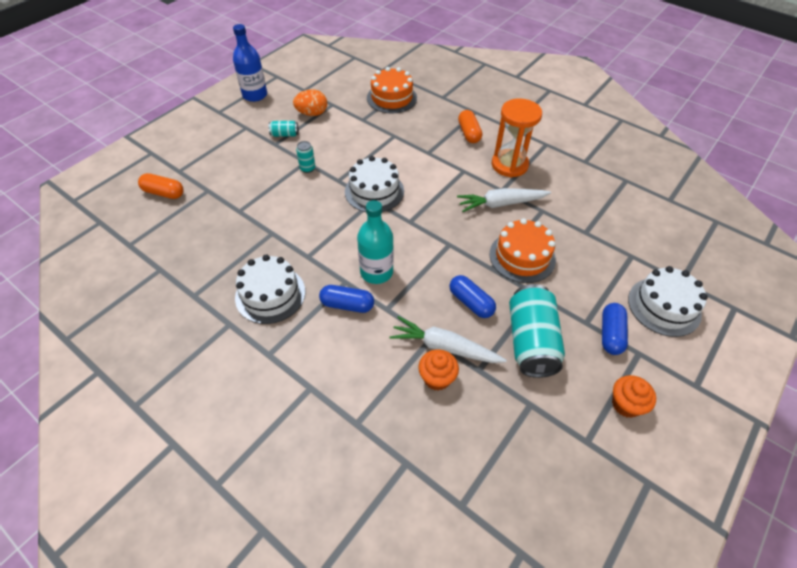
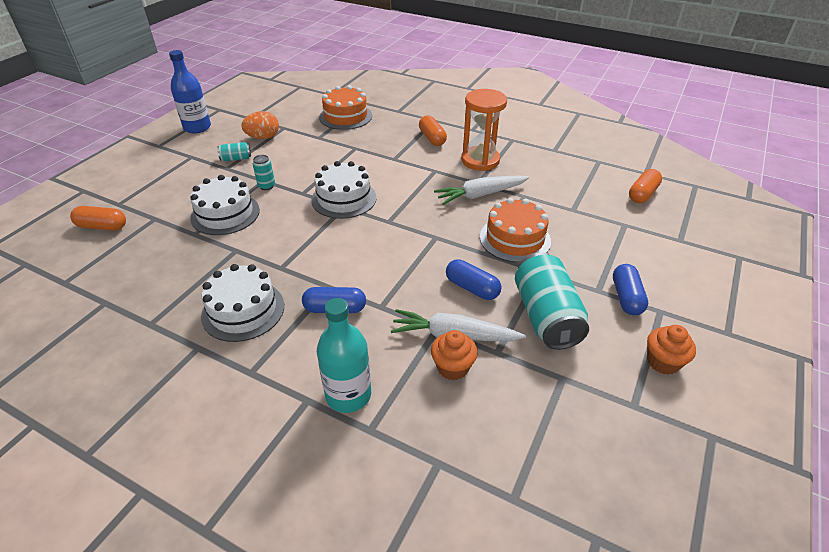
camera: 10 degrees left, 10 degrees down
turquoise bottle [357,200,394,284] -> turquoise bottle moved to [317,298,371,413]
white cake [628,266,708,337] -> white cake moved to [190,175,260,235]
none -> orange capsule [629,169,662,203]

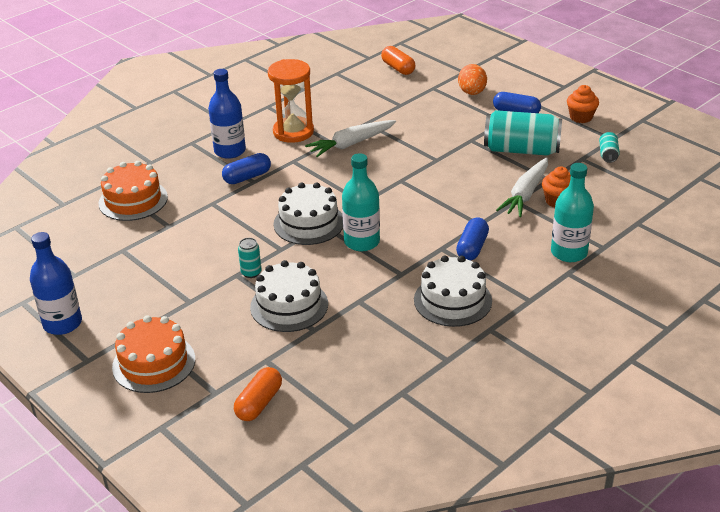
camera: 70 degrees left, 5 degrees down
turquoise can [217,142,251,161] -> turquoise can moved to [599,132,620,163]
orange egg [241,111,279,139] -> orange egg moved to [458,64,487,95]
orange capsule [419,115,447,146] -> blue bottle [208,69,246,159]
white carrot [434,176,529,205] -> white carrot turned 60 degrees clockwise [305,120,396,157]
blue capsule [446,259,501,300] -> blue capsule moved to [222,153,271,184]
orange cake [480,198,551,263] -> orange cake moved to [112,315,195,393]
none -> turquoise bottle [342,153,380,251]

